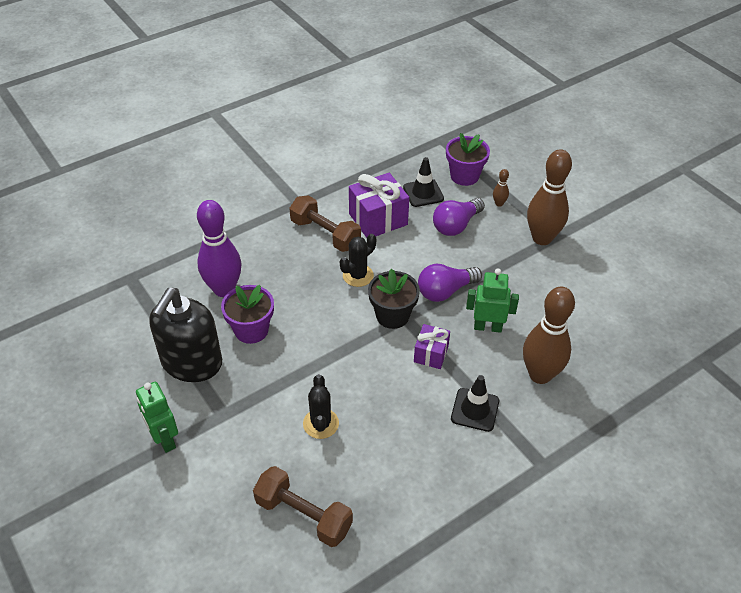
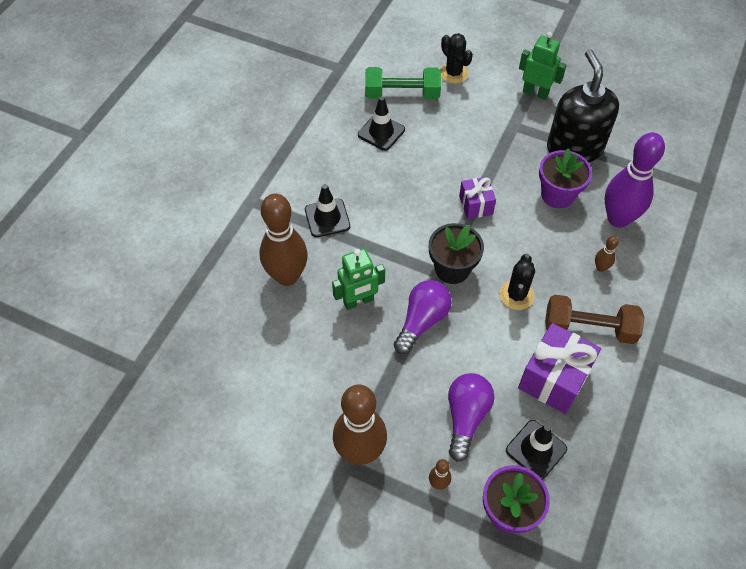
camera: 150 degrees right, 10 degrees up
brown dumbbell [253,466,353,547] -> green dumbbell [365,67,441,99]
black cactus [303,374,339,439] -> black cactus moved to [440,33,473,84]
purple gift [414,324,450,369] -> purple gift moved to [459,177,496,219]
none -> black traffic cone [358,96,405,151]
none -> brown bowling pin [595,236,619,272]

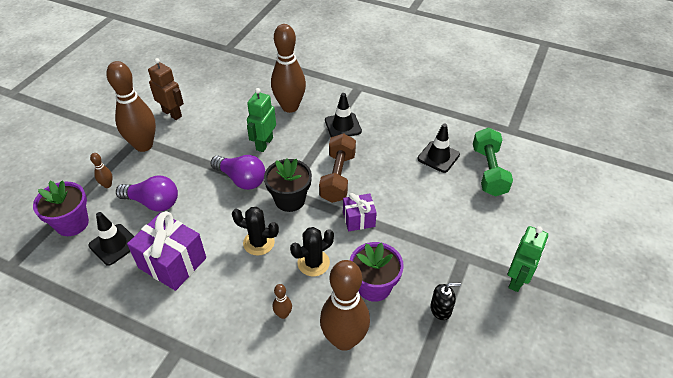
camera: 90 degrees right, 10 degrees down
green robot [332,249,385,310] -> green robot turned 45 degrees clockwise [247,88,276,152]
black cactus [440,33,473,84] -> black cactus moved to [290,227,334,276]
brown dumbbell [545,295,644,344] -> brown dumbbell moved to [319,133,356,203]
black soap dispenser [547,49,619,162] -> black soap dispenser [431,282,461,320], size x0.40
purple bowling pin [605,132,665,228] -> brown bowling pin [320,260,370,351]
none -> brown robot [148,58,184,120]

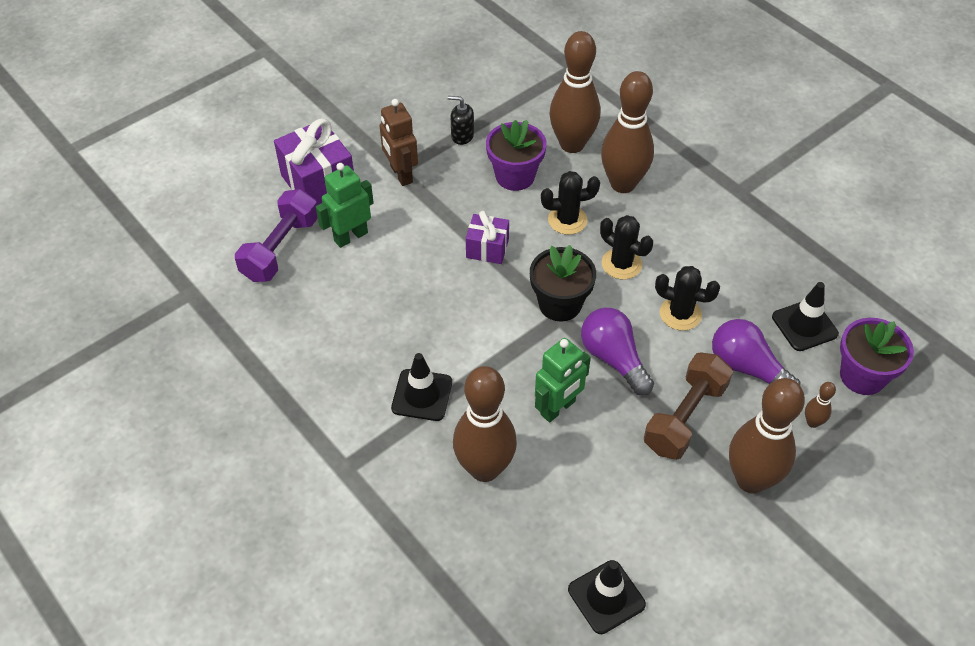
camera: 155 degrees left, 5 degrees up
purple gift [127,211,206,291] -> purple gift moved to [274,119,354,205]
brown robot [148,58,184,120] -> brown robot moved to [379,99,418,186]
brown bowling pin [273,284,292,319] -> brown bowling pin [601,71,654,193], size x2.40
brown dumbbell [319,133,356,203] -> brown dumbbell moved to [644,352,733,460]
black traffic cone [418,124,460,173] -> black traffic cone moved to [568,560,646,634]
green dumbbell [473,127,513,197] -> purple dumbbell [235,189,318,282]
green robot [508,226,548,292] -> green robot moved to [316,163,374,248]
none -> black cactus [655,266,720,331]

